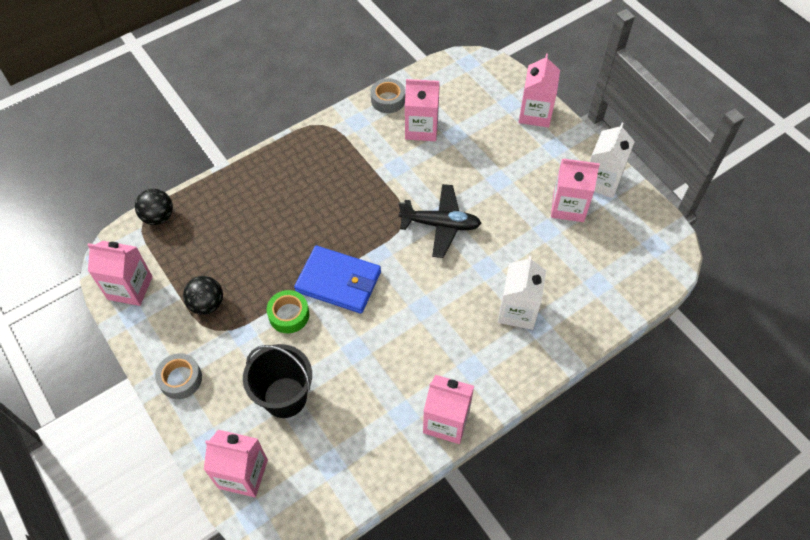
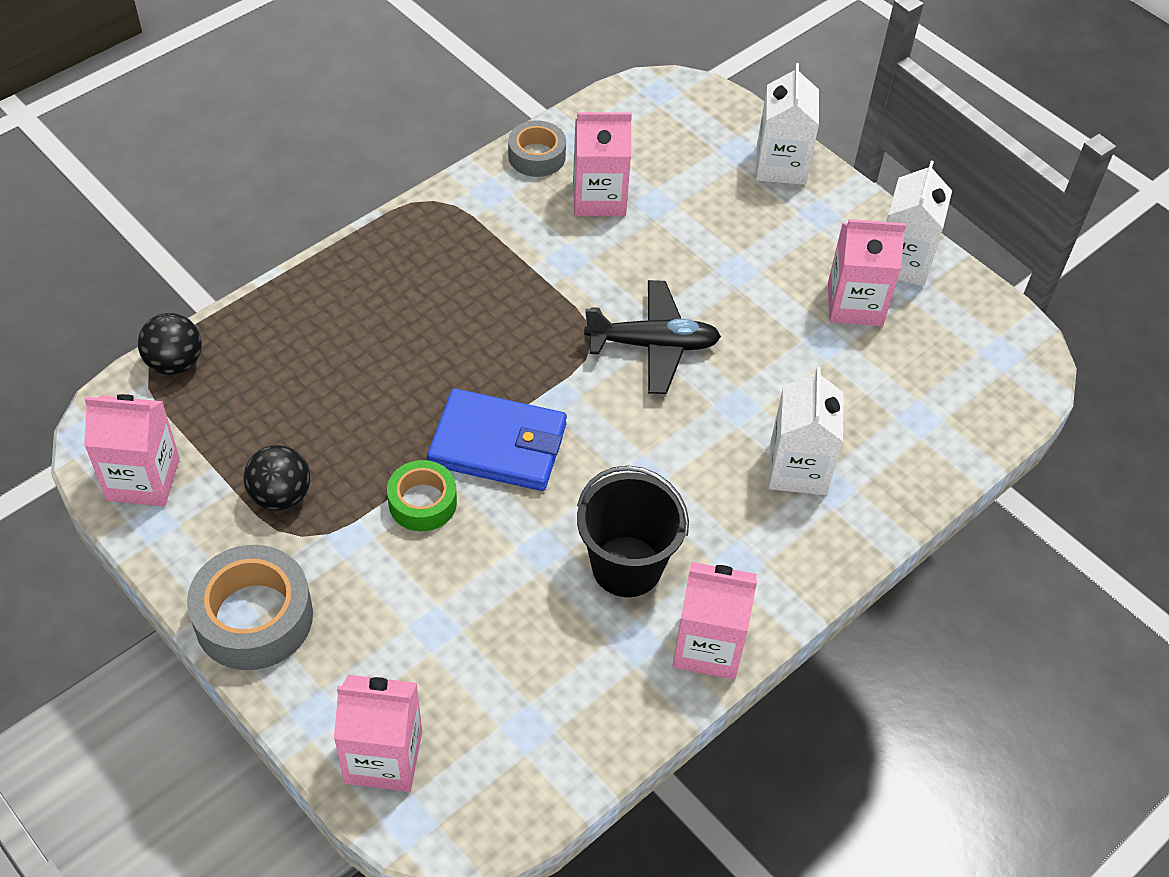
camera: 10 degrees left, 5 degrees down
grey tape [155,353,202,399] -> grey tape [187,545,313,670], size x1.63
black bucket [243,344,312,418] -> black bucket moved to [577,466,689,597]
pink carton [519,54,560,128] -> white carton [756,63,819,185]

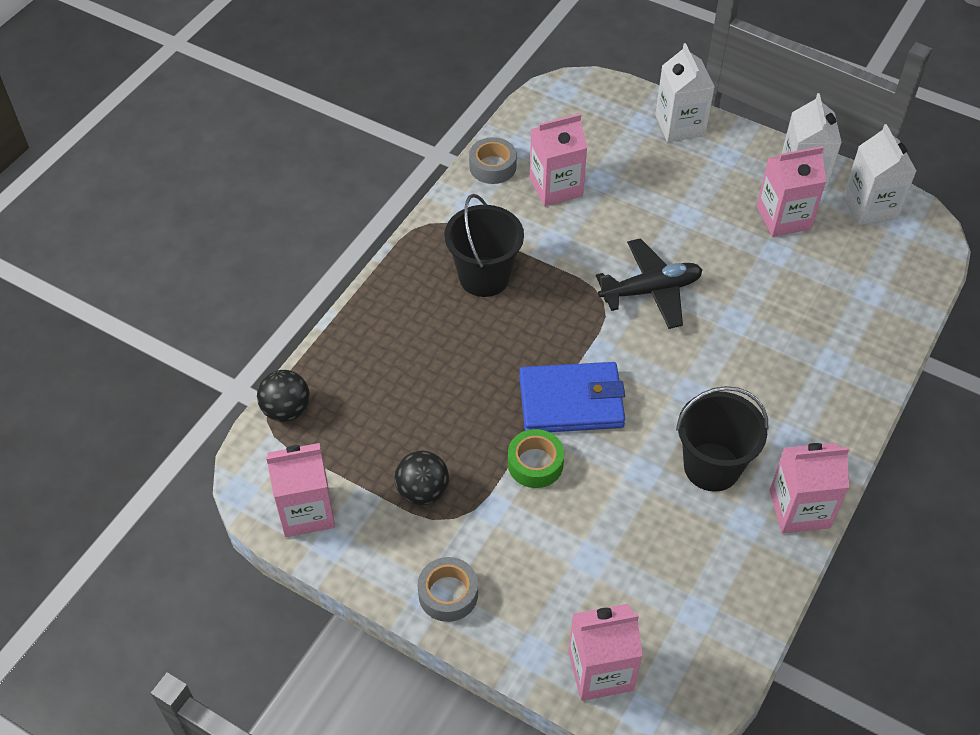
camera: 15 degrees left, 0 degrees up
grey tape [187,545,313,670] -> grey tape [417,557,478,622], size x0.61
white carton [768,367,844,495] -> white carton moved to [843,124,916,225]
none -> black bucket [444,194,524,297]

